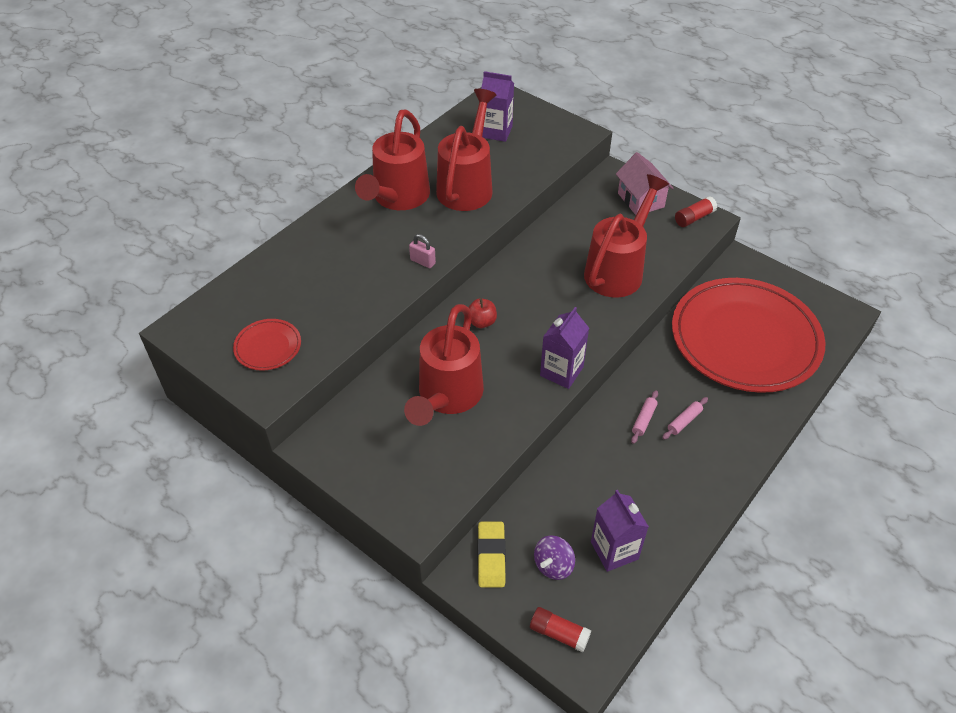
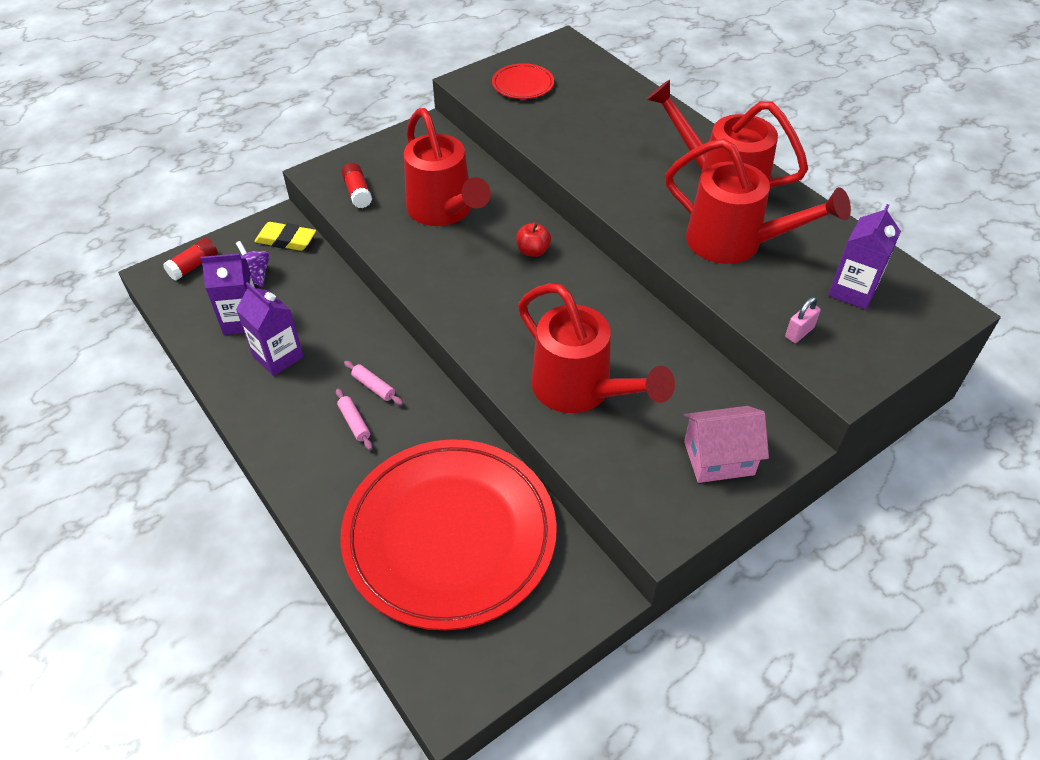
camera: 105 degrees right, 0 degrees up
red watering can [404,304,484,426] -> red watering can turned 150 degrees counterclockwise [404,108,491,226]
pink padlock [409,234,436,268] -> pink padlock moved to [785,297,821,343]
purple carton [540,307,589,389] -> purple carton moved to [236,282,304,376]
red glue stick [675,196,717,227] -> red glue stick moved to [341,163,372,208]

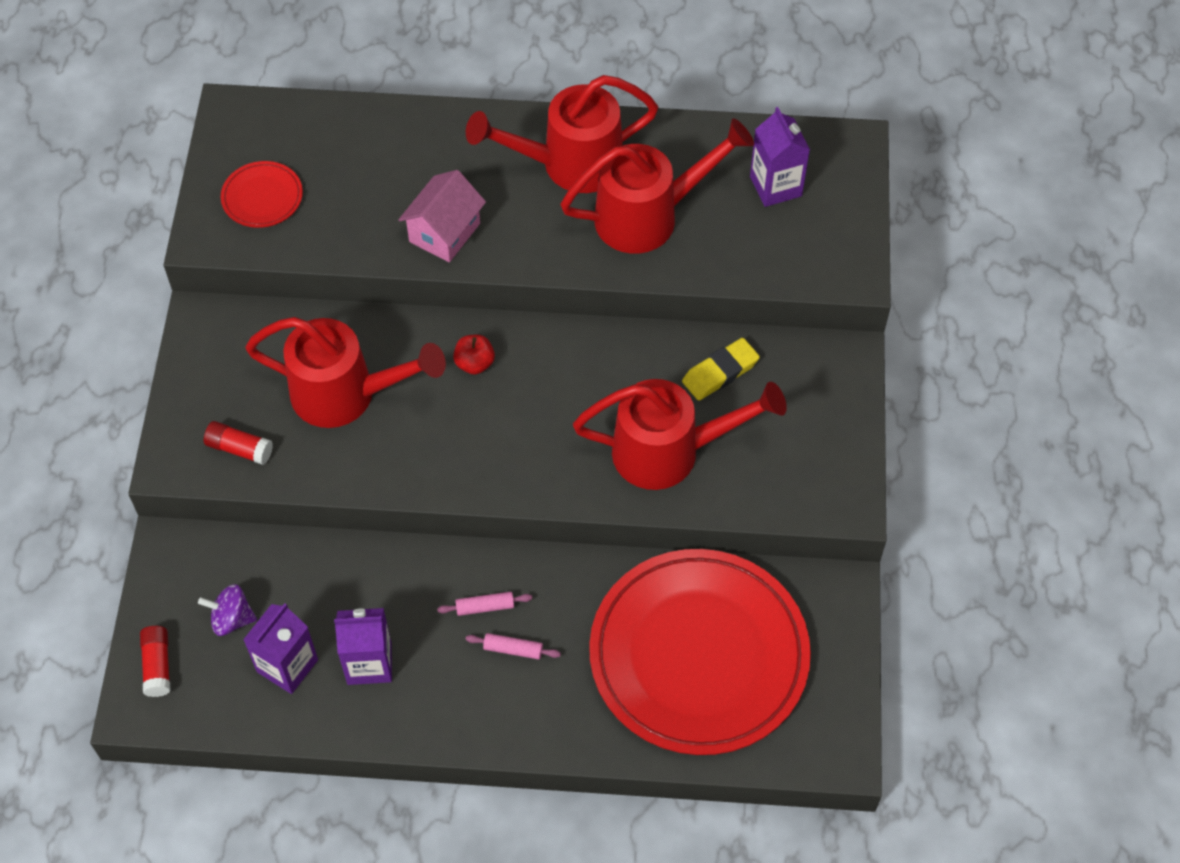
camera: 50 degrees left, 10 degrees up
yellow eraser [254,222,316,251] -> yellow eraser moved to [682,338,760,401]
pink house [684,406,769,483] -> pink house moved to [398,170,486,262]
pink padlock [785,297,821,343] -> none

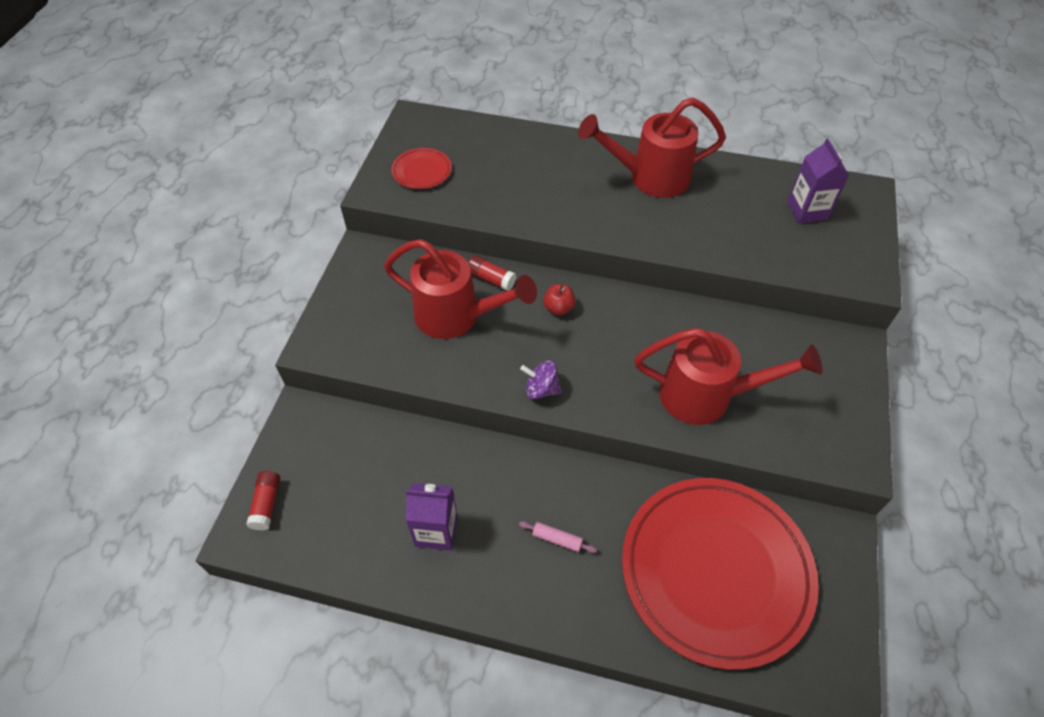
camera: 10 degrees right, 5 degrees down
purple spinning top [198,584,257,636] -> purple spinning top moved to [520,361,562,399]
red glue stick [204,421,273,465] -> red glue stick moved to [468,256,516,291]
purple carton [243,603,318,694] -> none
pink house [398,170,486,262] -> none
pink rolling pin [437,592,532,616] -> none
red watering can [560,118,754,254] -> none
yellow eraser [682,338,760,401] -> none

